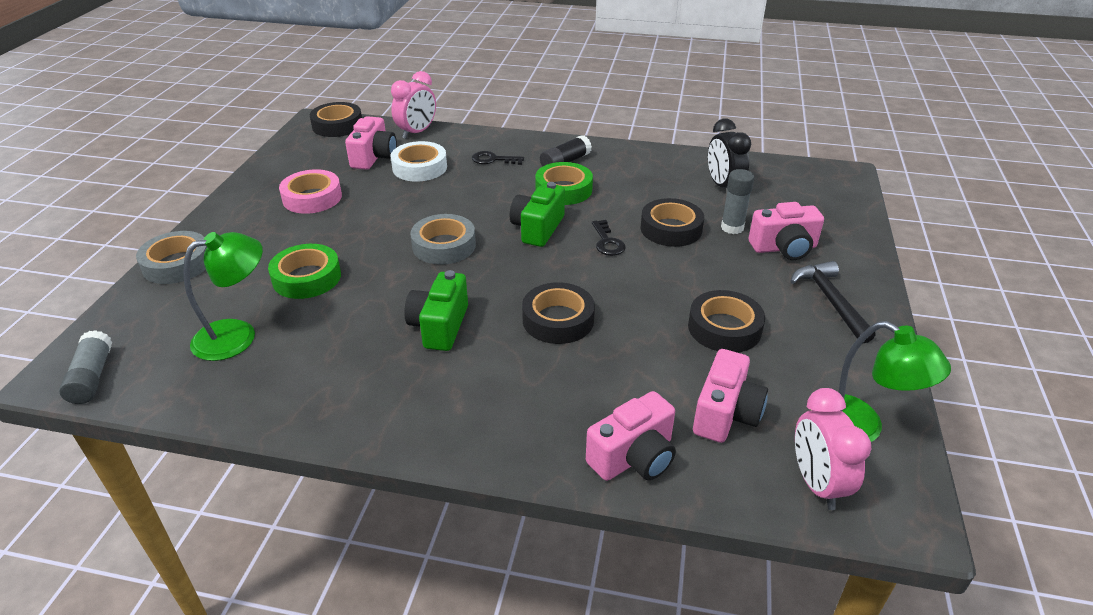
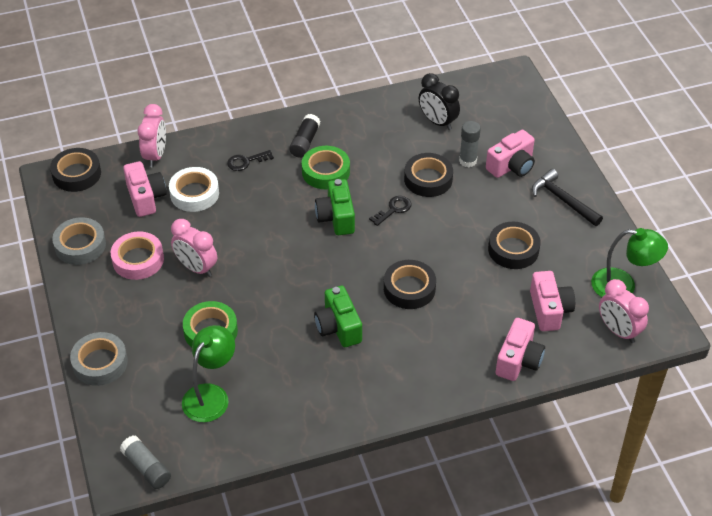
camera: 30 degrees left, 10 degrees up
grey tape [410,214,476,265] -> grey tape moved to [52,217,106,265]
black key [592,220,626,256] -> black key turned 90 degrees counterclockwise [369,196,411,226]
none -> pink clock [171,219,217,277]

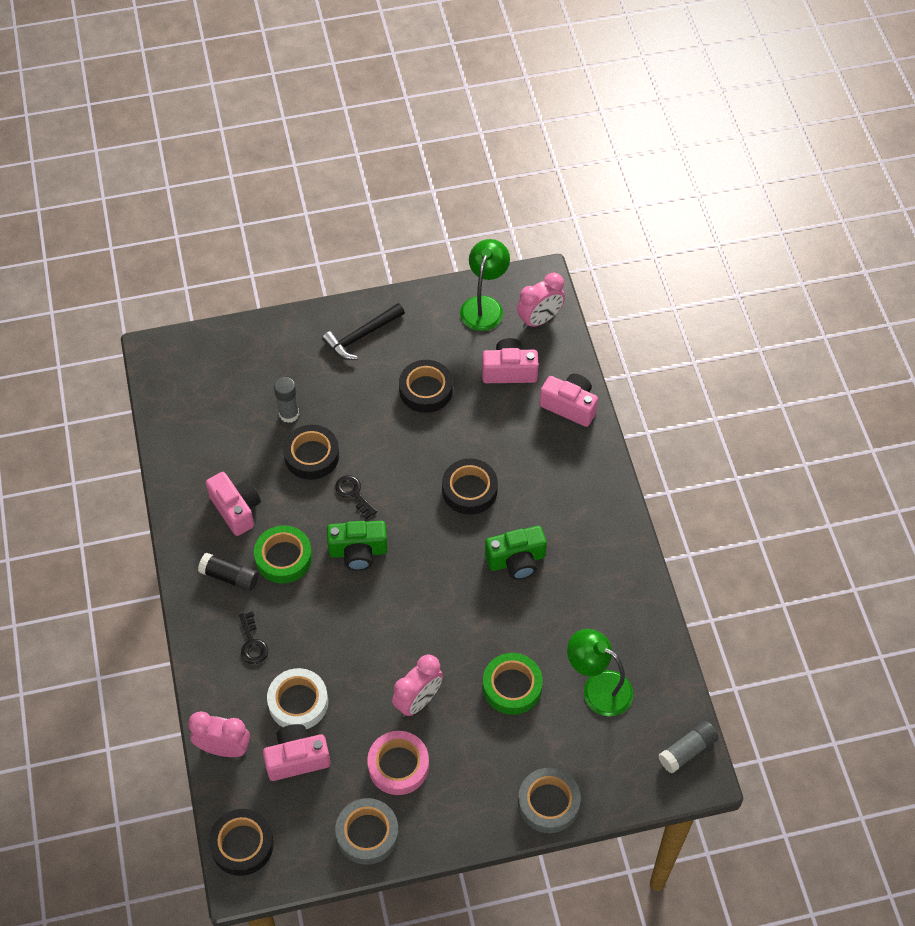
camera: 85 degrees left, 10 degrees up
black clock [419,73,460,130] -> none
pink camera [486,130,535,178] -> pink camera moved to [206,472,261,536]

